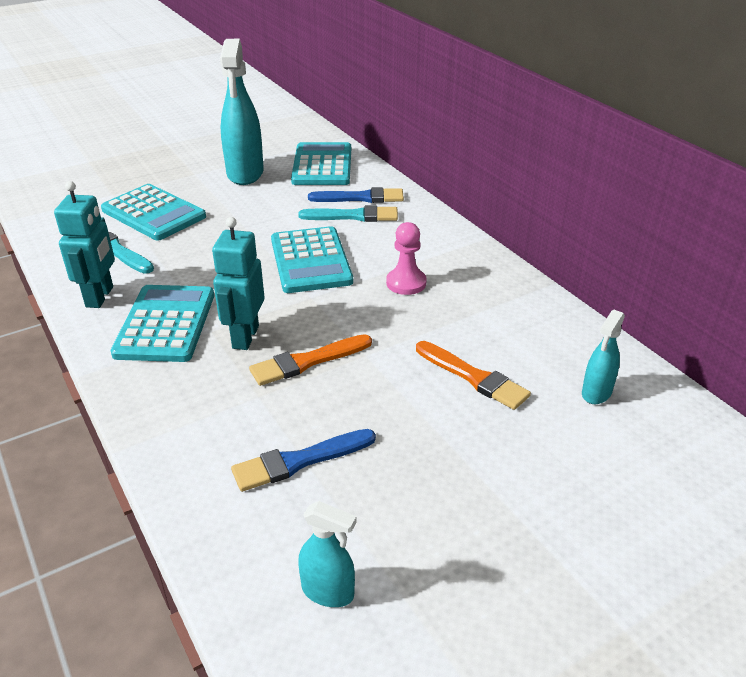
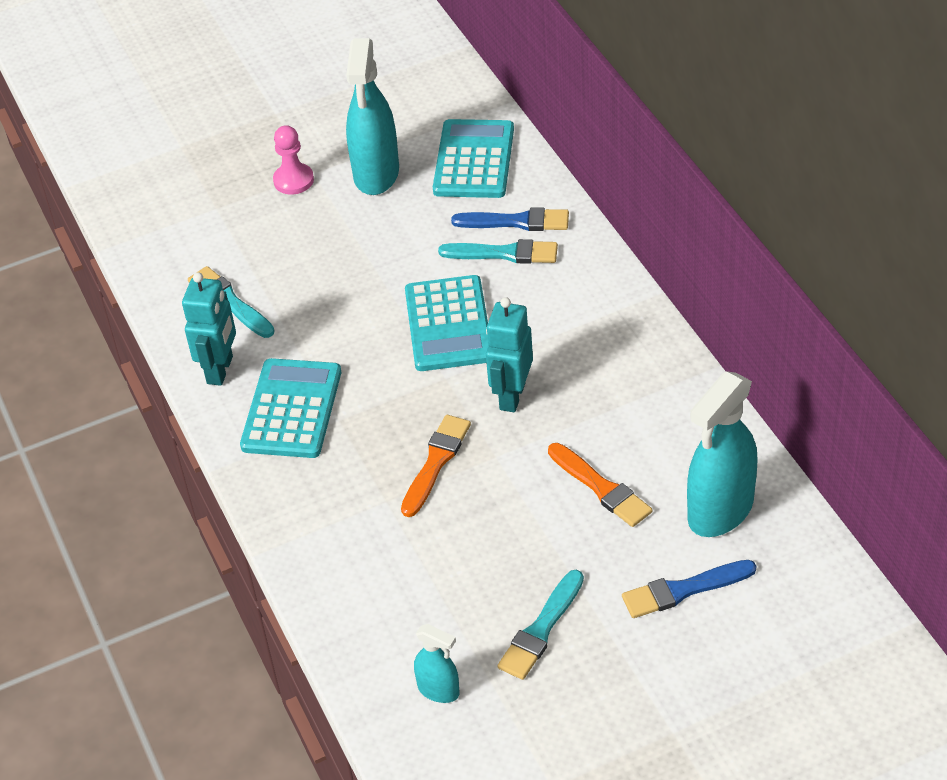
camera: 10 degrees right, 10 degrees up
turquoise calculator [101,184,206,240] -> none
turquoise robot [212,217,265,350] -> turquoise robot moved to [486,297,533,412]
blue brush [231,429,376,492] -> blue brush moved to [622,560,756,618]
orange brush [249,334,372,386] -> orange brush turned 135 degrees clockwise [401,415,471,517]
pink pawn [386,222,427,295] -> pink pawn moved to [273,125,314,195]
turquoise spray bottle [582,310,625,404] -> turquoise spray bottle [687,371,757,537], size x1.97
none -> turquoise brush [497,570,584,680]

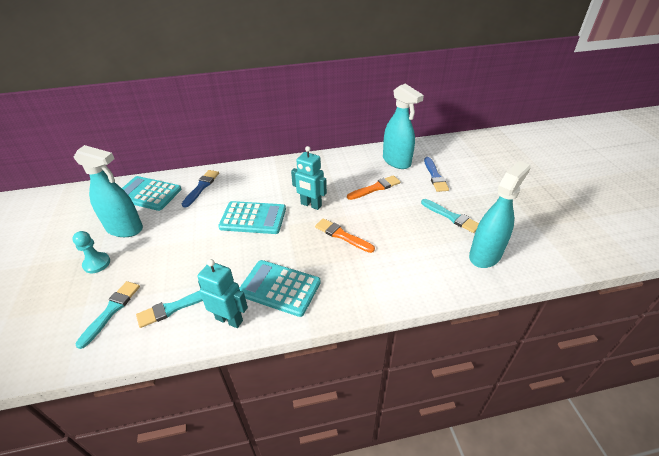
camera: 80 degrees left, 5 degrees down
pink pawn [273,125,314,195] -> turquoise pawn [72,231,110,273]
turquoise spray bottle [414,624,459,703] -> turquoise spray bottle [469,161,531,268], size x1.97
turquoise brush [438,239,558,264] -> turquoise brush moved to [75,281,140,349]

